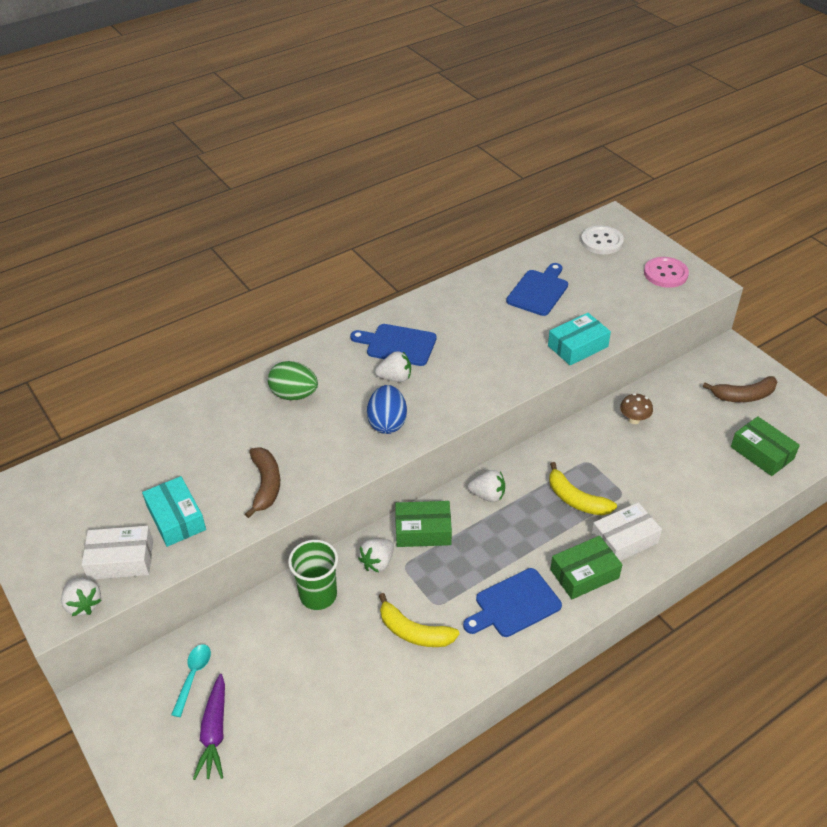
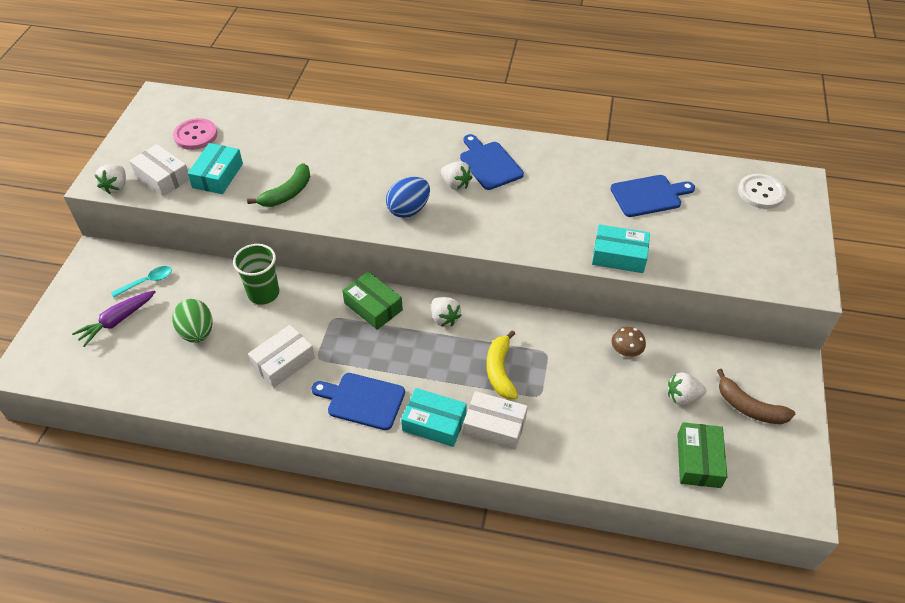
camera: 45 degrees right, 5 degrees up
brown banana [245,447,280,518] -> green banana [247,163,310,207]
green egg [268,361,318,400] -> green egg moved to [172,299,213,343]
white strawberry [358,539,394,572] -> white strawberry moved to [668,372,706,405]
yellow banana [379,593,459,647] -> white box [248,325,315,388]
green box [550,536,622,599] -> turquoise box [401,388,467,447]
pink button [644,257,689,288] -> pink button moved to [173,118,217,150]

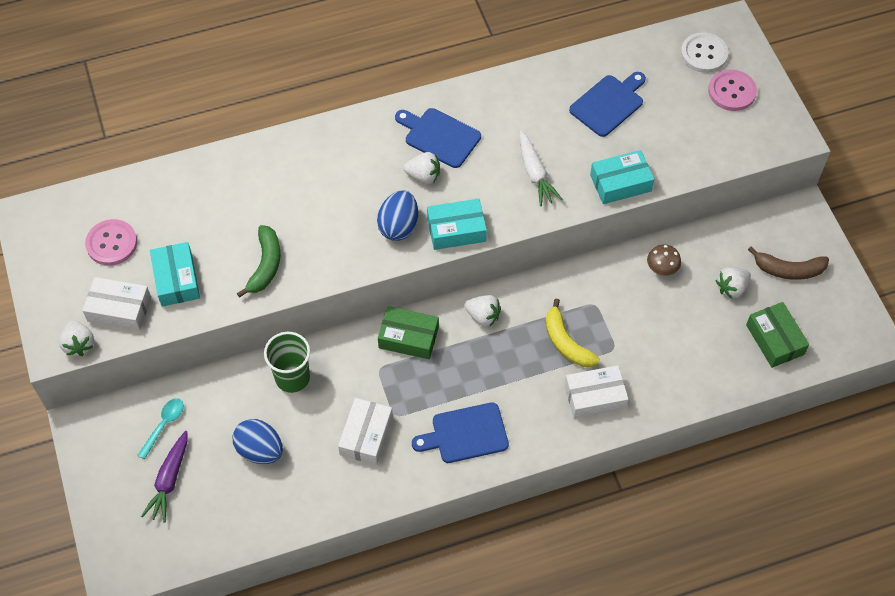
camera: 30 degrees left, 10 degrees up
green egg [172,299,213,343] -> blue egg [232,419,283,464]
turquoise box [401,388,467,447] -> turquoise box moved to [427,199,487,250]
none -> white carrot [520,130,562,206]
none -> pink button [708,69,757,111]

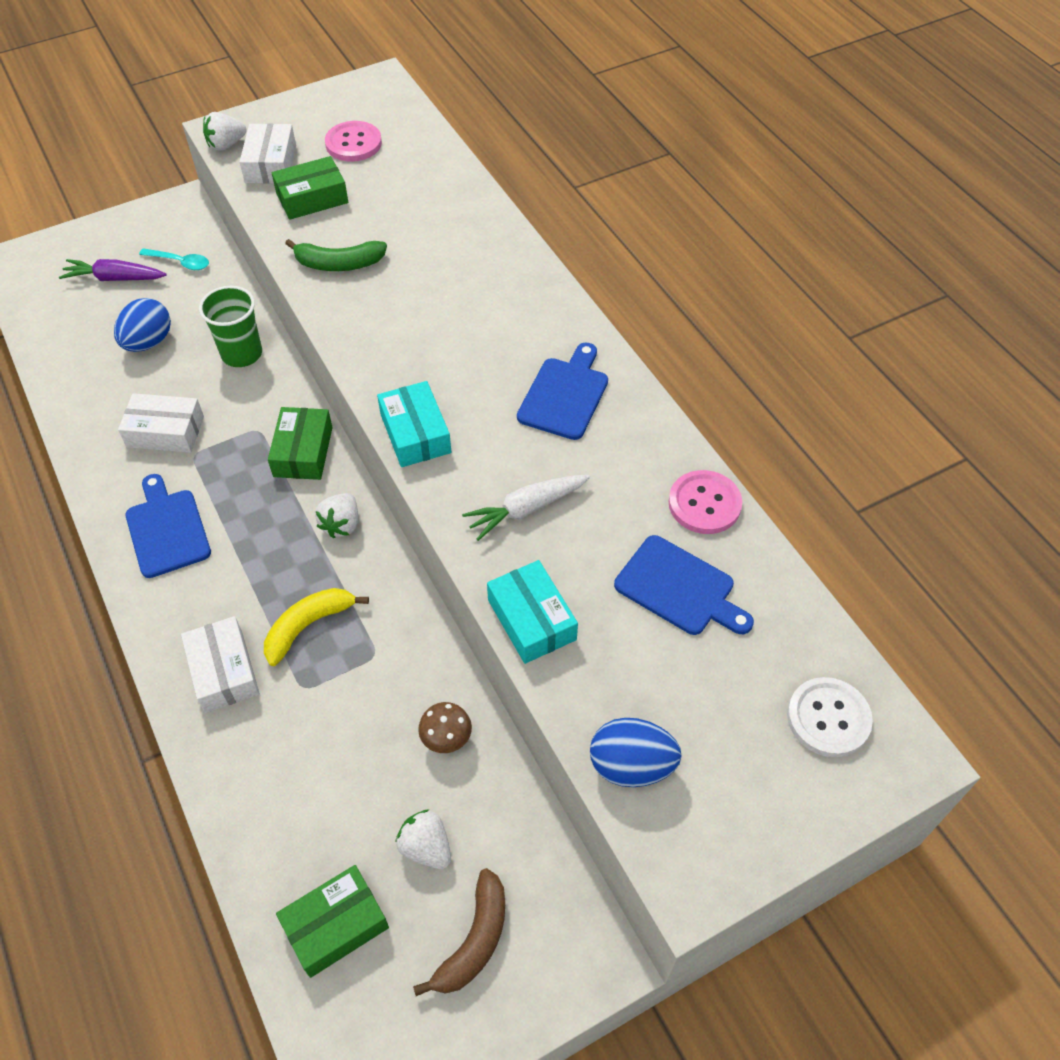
camera: 80 degrees right, 5 degrees down
turquoise box [150,242,200,307] -> green box [272,156,348,220]
blue egg [377,191,418,241] -> blue egg moved to [590,718,682,787]
white strawberry [403,152,440,184] -> none
pink button [708,69,757,111] -> pink button moved to [669,470,742,534]
brown banana [748,246,829,280] -> brown banana turned 150 degrees counterclockwise [413,868,505,996]

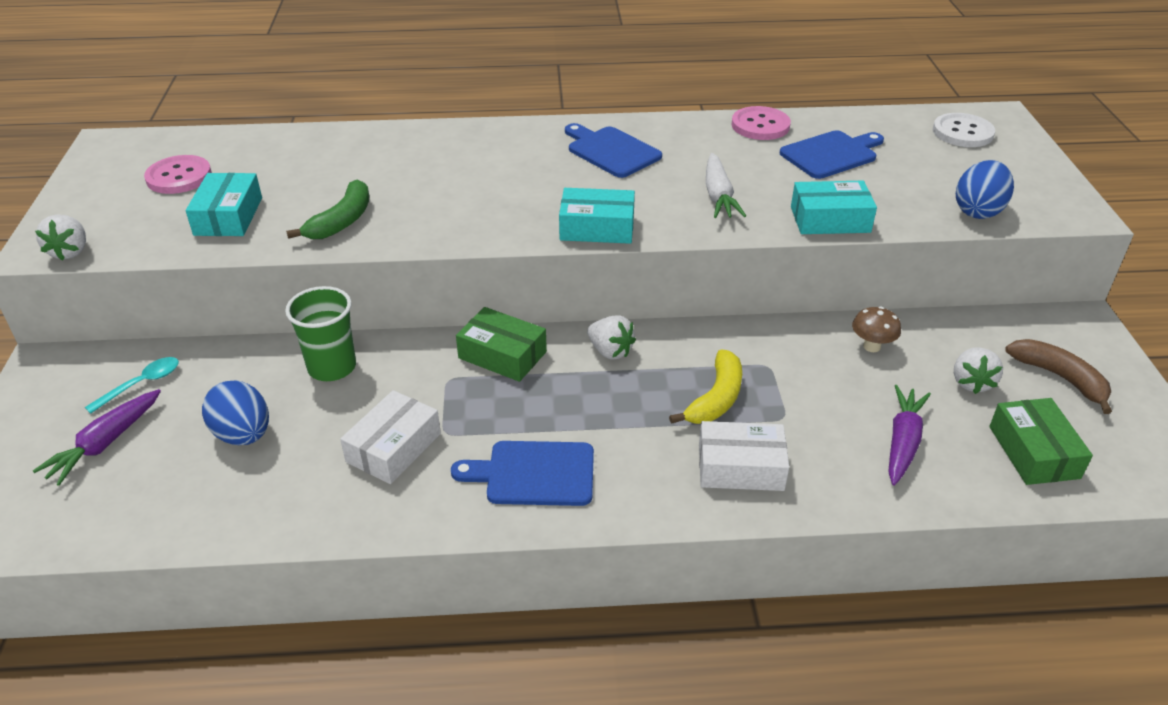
camera: 65 degrees left, 15 degrees down
white box [240,124,296,184] -> none
yellow banana [264,588,369,666] -> yellow banana turned 135 degrees counterclockwise [669,350,742,424]
green box [272,156,348,220] -> turquoise box [186,173,262,236]
white strawberry [395,809,451,869] -> white strawberry turned 60 degrees counterclockwise [954,348,1003,394]
none -> purple carrot [888,385,931,485]

